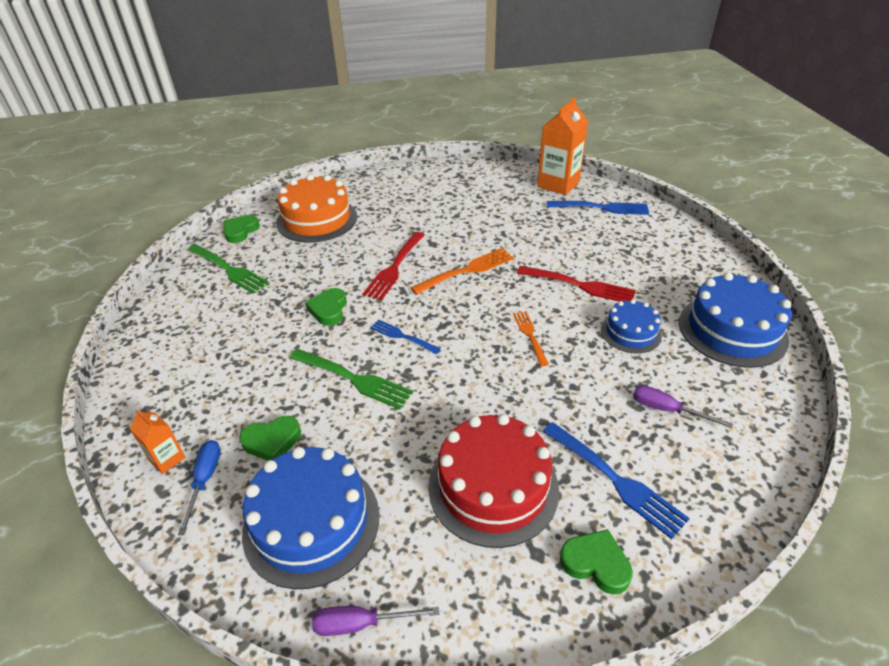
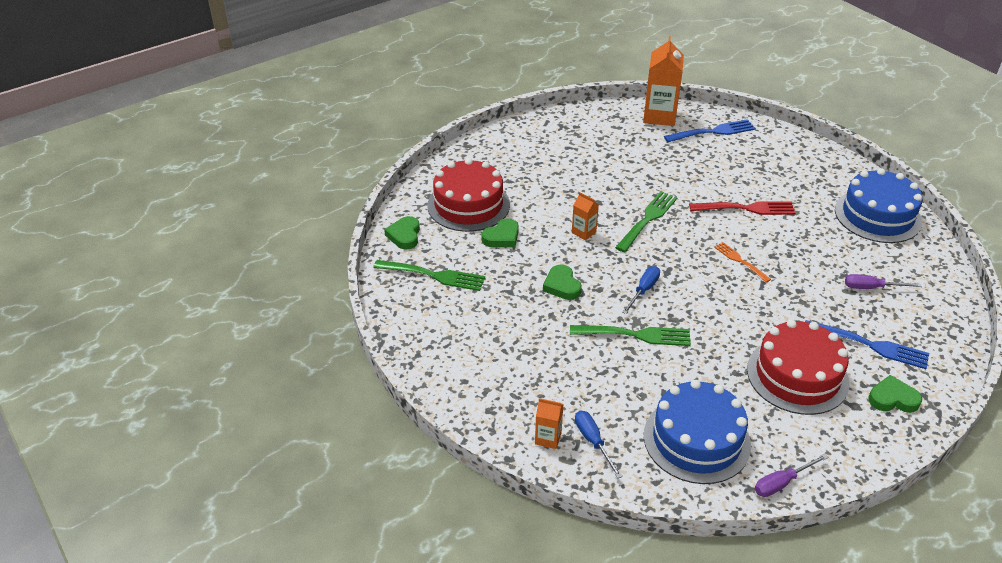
camera: 25 degrees left, 0 degrees up
green heart [239,416,301,461] -> green heart moved to [481,218,519,247]
orange cake [276,175,357,243] -> red cake [427,158,510,232]
red fork [362,232,425,300] -> orange carton [572,192,599,241]
blue fork [370,319,441,354] -> blue screwdriver [622,266,660,314]
orange fork [411,248,514,295] -> green fork [615,191,677,252]
blue cake [601,299,662,353] -> none

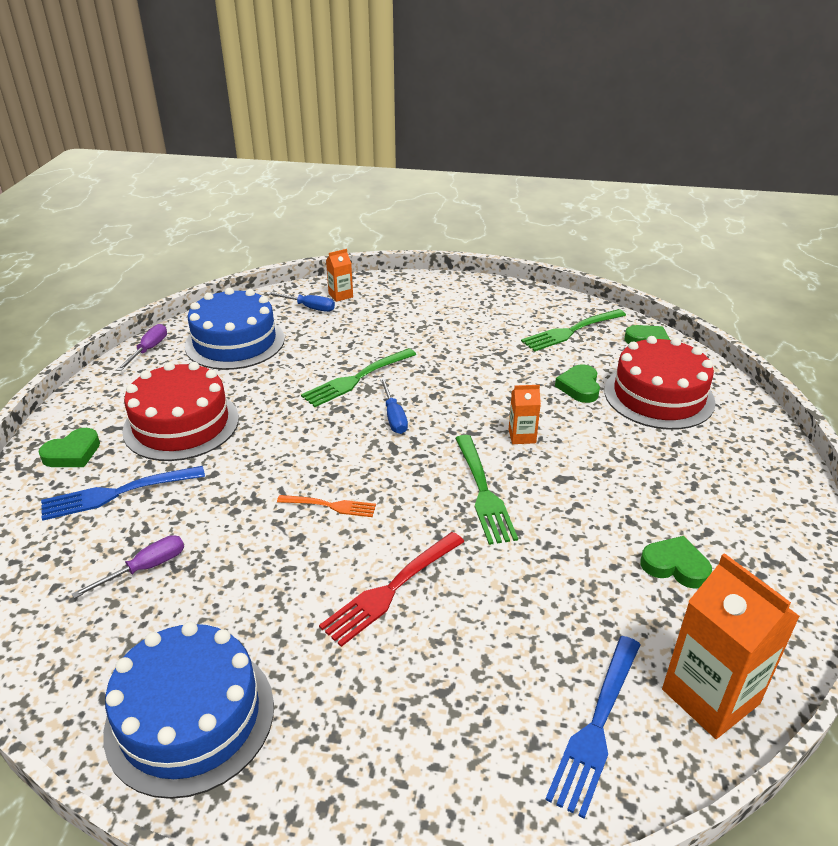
camera: 135 degrees right, 5 degrees down
green heart [543,265,582,300] -> green heart moved to [640,536,712,589]

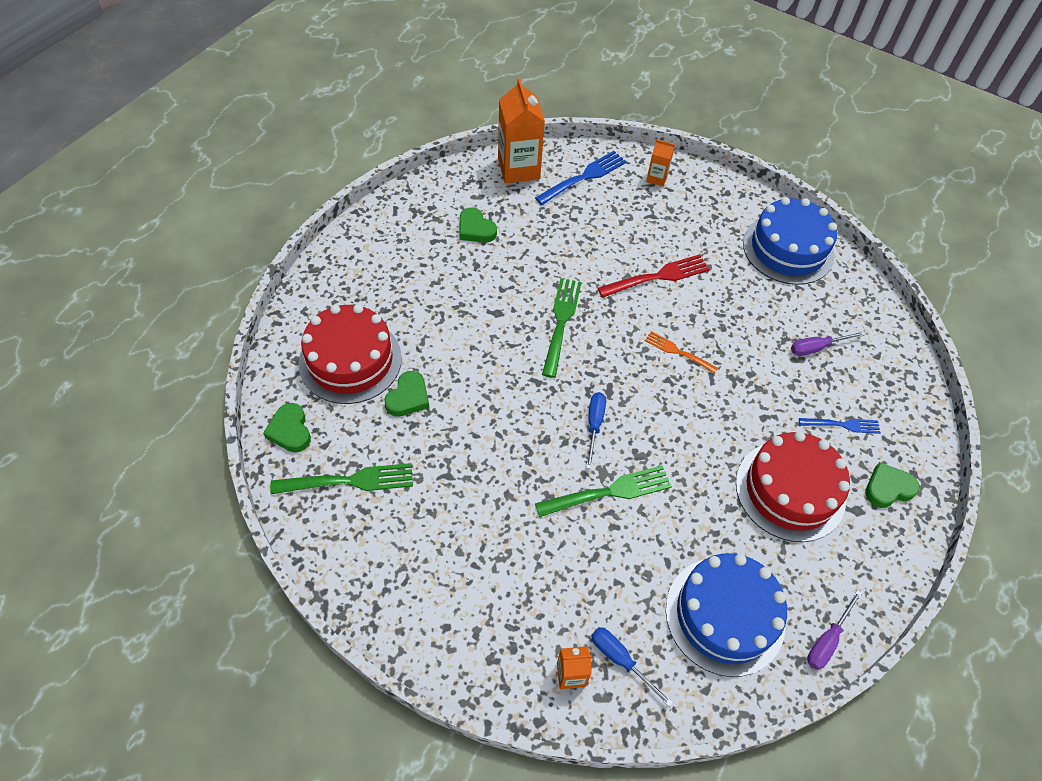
camera: 160 degrees left, 20 degrees up
blue fork [41,466,205,521] -> blue fork [799,418,881,434], size x0.62
orange carton [509,385,541,444] -> orange carton moved to [646,139,675,186]

